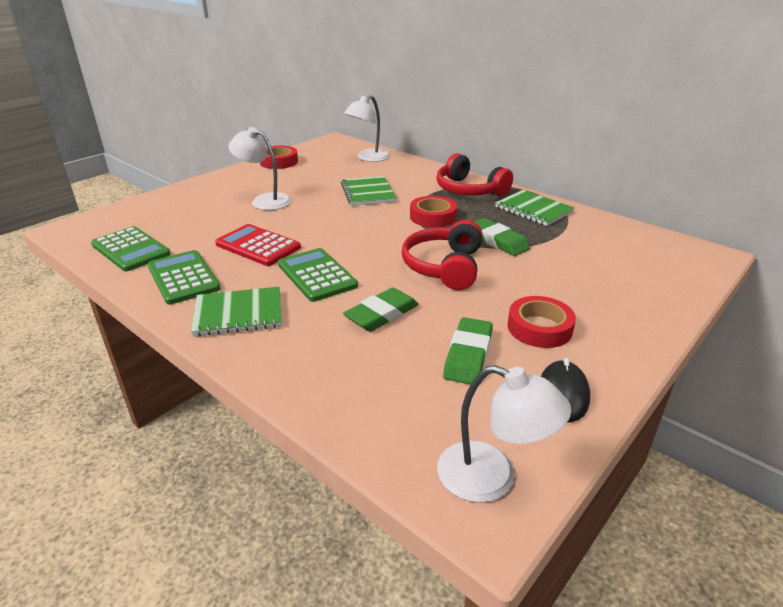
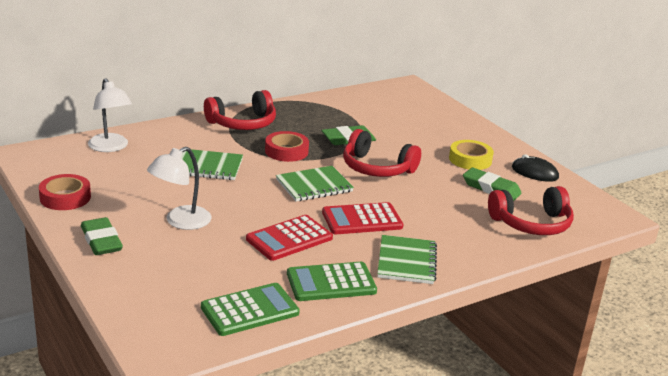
camera: 75 degrees left, 5 degrees down
green calculator [278,248,358,302] -> red calculator [322,202,403,234]
green eraser [343,287,419,332] -> green eraser moved to [81,217,123,255]
white lamp [437,365,572,503] -> none
green notebook [495,190,575,226] -> green notebook moved to [276,166,354,202]
red tape [507,296,576,348] -> yellow tape [449,140,494,170]
none -> red headphones [488,186,574,235]

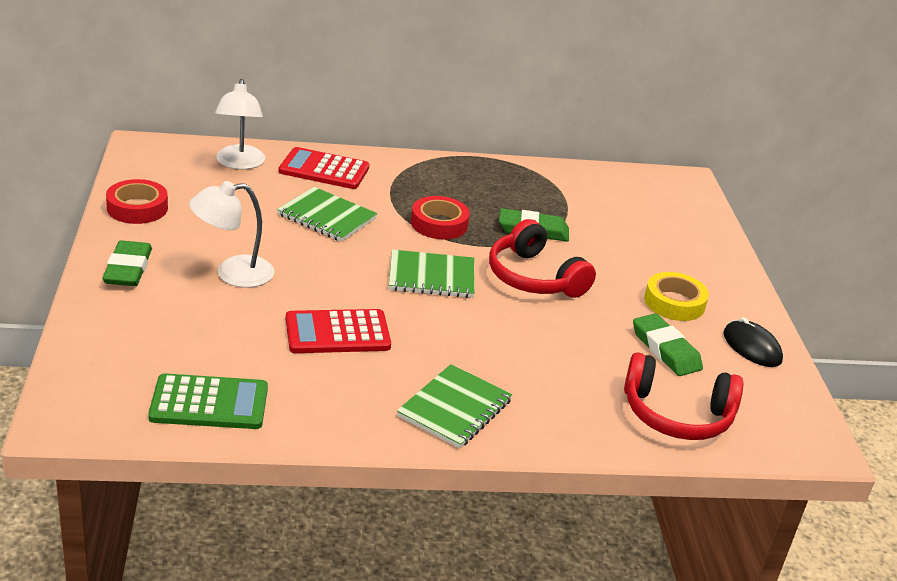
camera: 25 degrees right, 5 degrees up
red headphones [204,90,276,130] -> none
green calculator [287,262,377,301] -> none
red calculator [322,202,403,234] -> red calculator moved to [278,147,369,189]

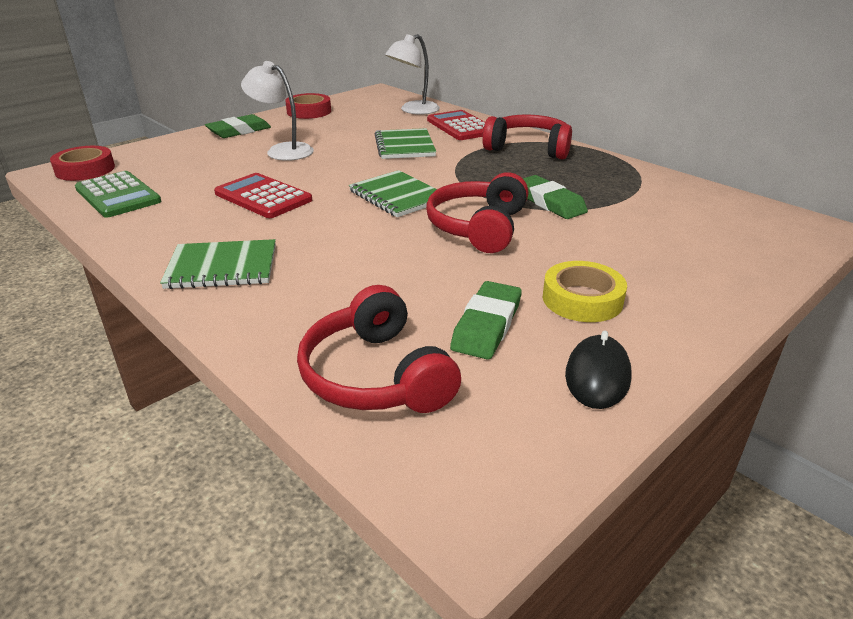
camera: 55 degrees right, 0 degrees up
red tape [411,196,470,240] -> red tape moved to [50,146,115,181]
none -> red headphones [482,115,572,159]

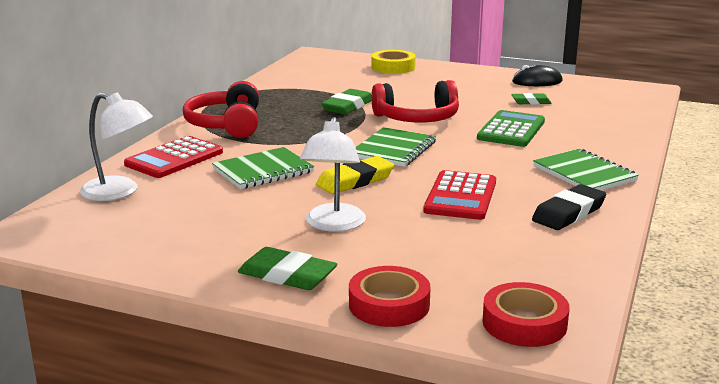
camera: 115 degrees left, 10 degrees down
green calculator [75,171,161,218] -> green calculator moved to [477,110,545,147]
red tape [285,93,331,119] -> red tape moved to [349,266,431,327]
red headphones [297,285,461,413] -> none
green eraser [450,281,522,360] -> green eraser [511,93,552,105], size x0.62
yellow tape [543,261,627,322] -> yellow tape moved to [371,50,416,74]
none -> yellow eraser [316,156,394,194]
none -> black eraser [532,184,606,230]

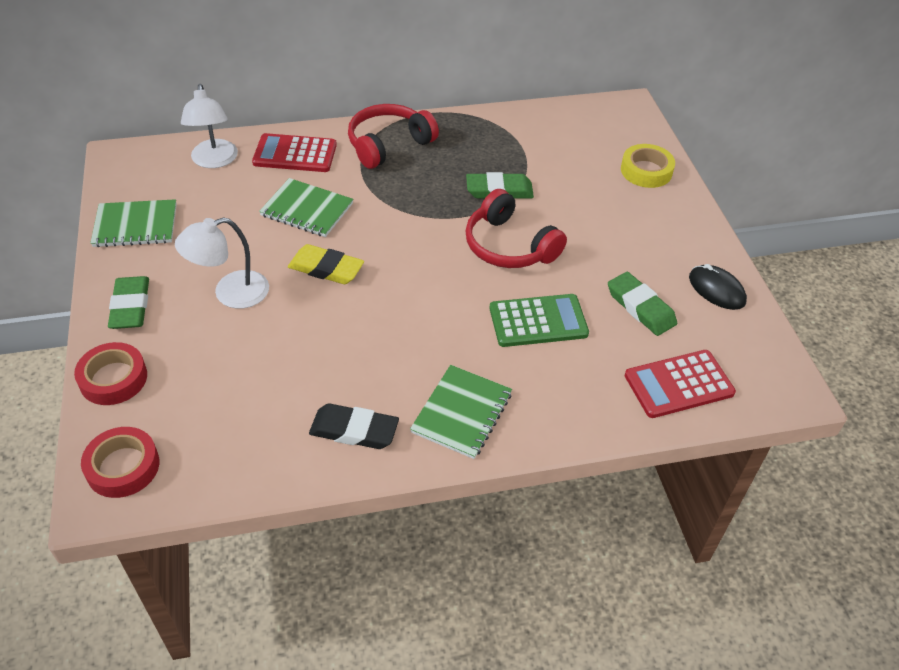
camera: 55 degrees right, 25 degrees up
green notebook [355,127,436,167] -> green notebook moved to [90,199,177,247]
red calculator [423,170,496,220] -> red calculator moved to [625,350,736,418]
green eraser [511,93,552,105] -> green eraser [608,272,677,336], size x1.62

